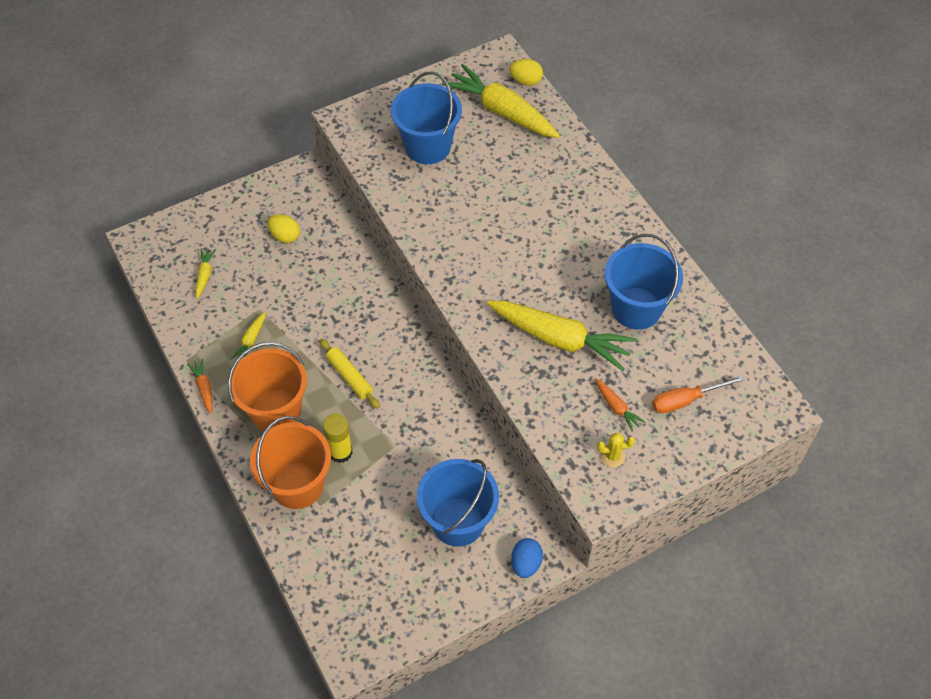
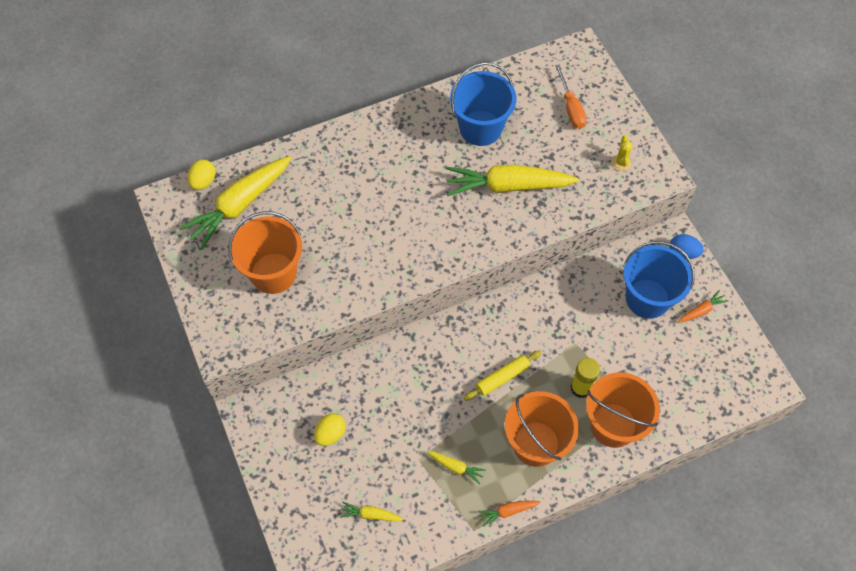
camera: 85 degrees left, 5 degrees up
blue bucket [391,72,462,164] -> orange bucket [228,211,302,294]
yellow carrot [487,301,636,371] -> yellow carrot turned 120 degrees counterclockwise [446,165,579,196]
orange carrot [595,378,646,432] -> orange carrot moved to [678,290,729,323]

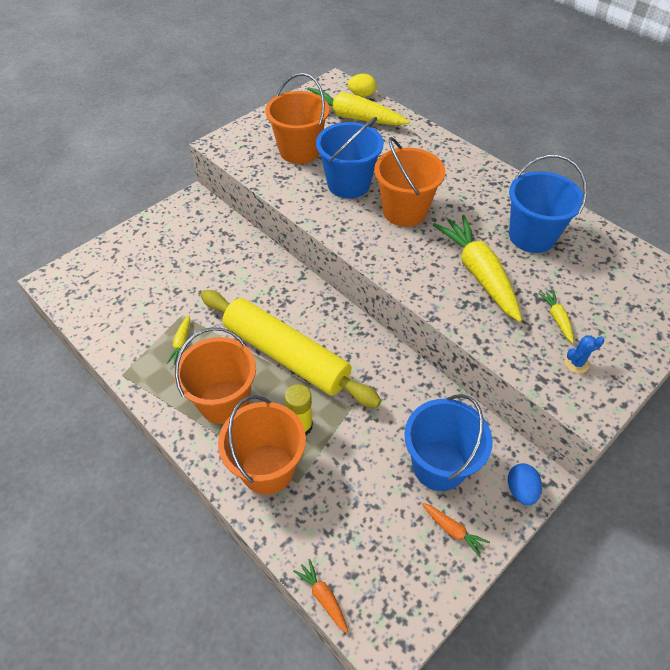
camera: 70 degrees right, 10 degrees down
yellow egg [314,413,346,446] -> none
yellow carrot [340,502,403,521] -> yellow carrot moved to [538,290,574,343]
yellow rolling pin [464,350,542,401] -> yellow rolling pin [201,290,381,408], size x2.31
orange carrot [478,501,540,527] -> orange carrot moved to [294,559,348,633]
orange screwdriver [555,65,587,129] -> none
yellow cactus [611,135,632,171] -> blue cactus [564,335,604,373]
none -> blue bucket [316,117,384,199]
none -> orange bucket [374,137,445,227]

